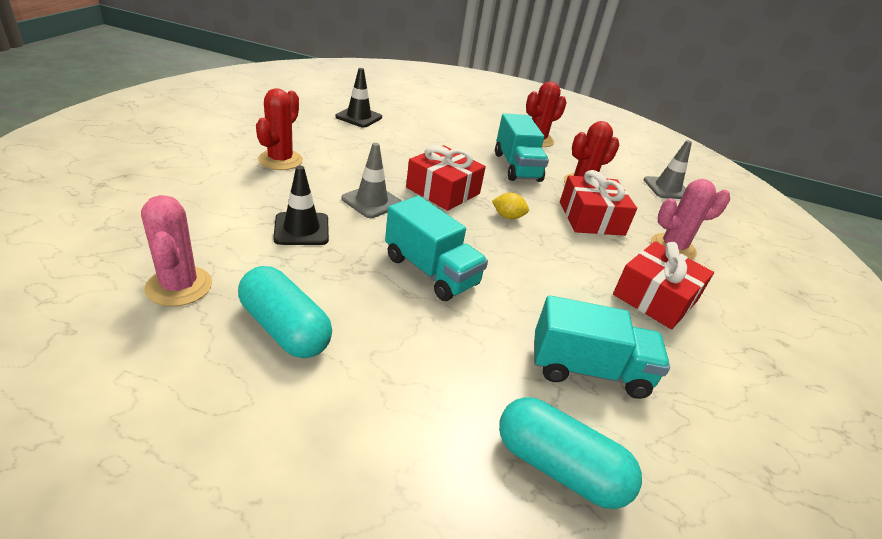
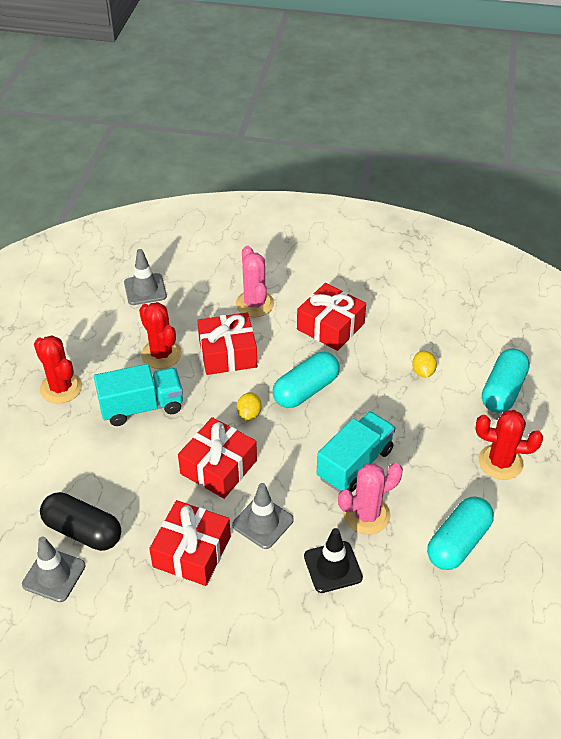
camera: 90 degrees left, 10 degrees up
pink cactus [141,195,212,306] -> pink cactus moved to [338,463,403,535]
red cactus [256,88,303,170] -> red cactus moved to [475,410,543,480]
black traffic cone [335,68,382,128] -> grey traffic cone [22,536,85,602]
turquoise truck [534,295,670,399] -> yellow lemon [412,351,437,377]
none -> black capsule [40,492,121,551]
none -> red gift [149,500,231,586]
none -> turquoise capsule [273,352,340,408]

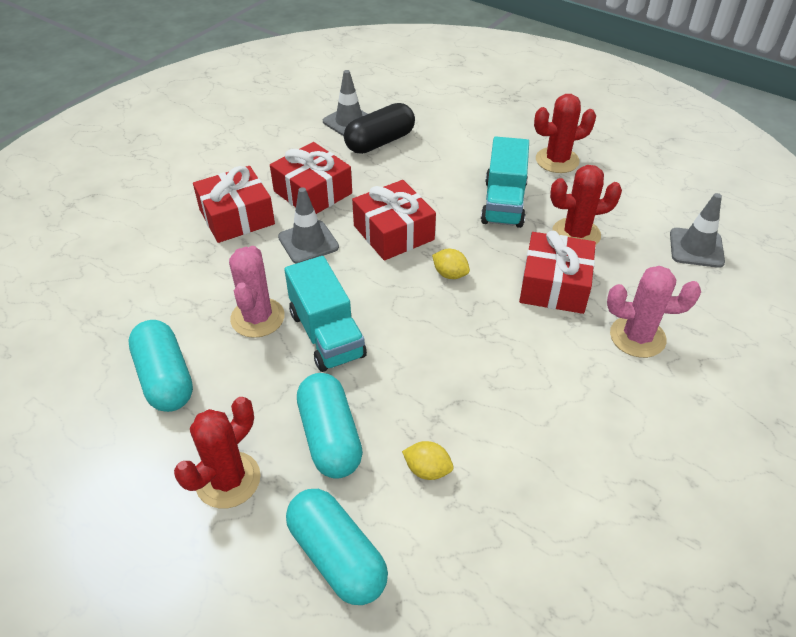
camera: 115 degrees right, 0 degrees up
turquoise capsule [273,352,340,408] -> turquoise capsule moved to [297,373,363,478]
red gift [297,283,366,351] -> red gift moved to [193,166,275,243]
black traffic cone [304,528,363,593] -> none

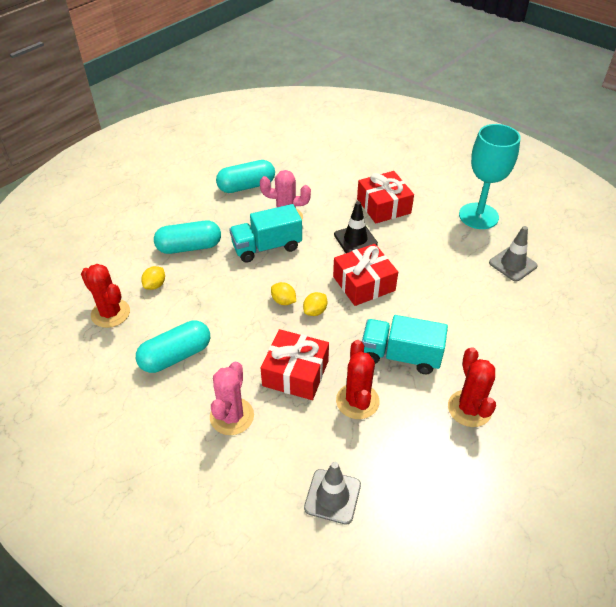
camera: 95 degrees right, 0 degrees up
red cactus [174,397,261,508] -> red cactus moved to [81,264,130,328]
red gift [270,142,352,214] -> none
grey traffic cone [278,187,339,264] -> black traffic cone [334,201,378,253]
turquoise capsule [286,489,388,605] -> turquoise capsule moved to [136,321,210,373]
black capsule [344,103,415,154] -> none
none -> yellow lemon [271,282,296,305]
none -> turquoise goblet [459,124,521,229]

